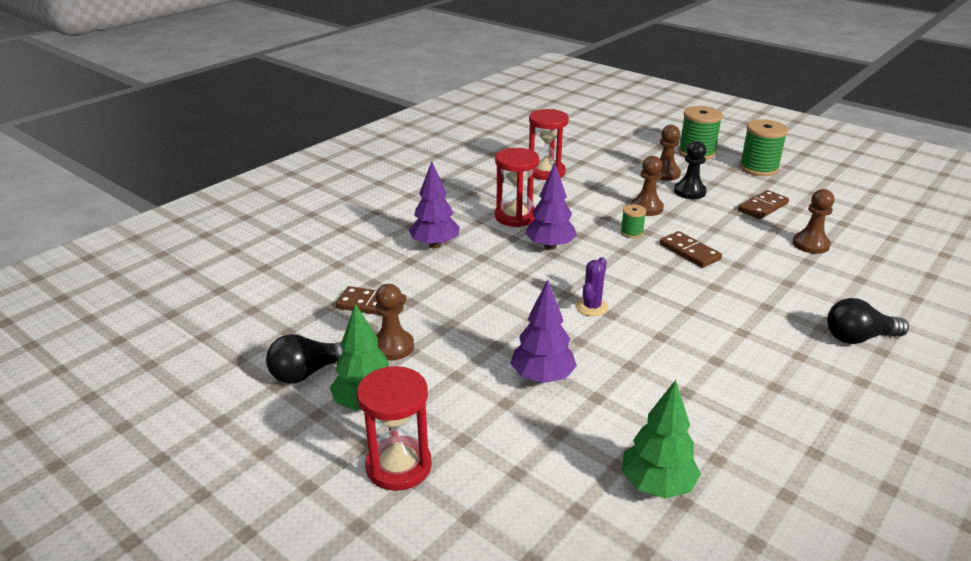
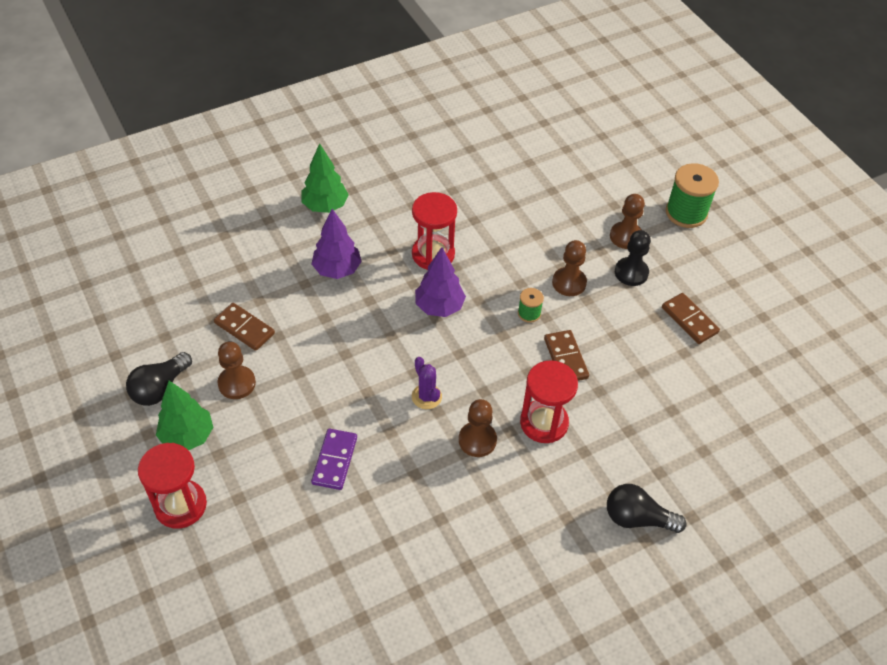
camera: 20 degrees right, 20 degrees up
black light bulb [266,334,344,384] -> black light bulb turned 45 degrees counterclockwise [126,352,192,406]
purple tree [510,280,577,383] -> purple domino [311,429,357,490]
red hourglass [529,109,569,180] -> red hourglass moved to [520,360,578,443]
purple cactus [576,257,608,316] -> purple cactus turned 75 degrees counterclockwise [412,357,442,409]
green tree [622,380,701,499] -> green tree moved to [302,143,349,213]
brown domino [738,190,789,219] -> brown domino turned 75 degrees clockwise [662,293,720,344]
green spool [739,120,788,176] -> none
brown pawn [793,189,834,254] -> brown pawn moved to [459,399,497,457]

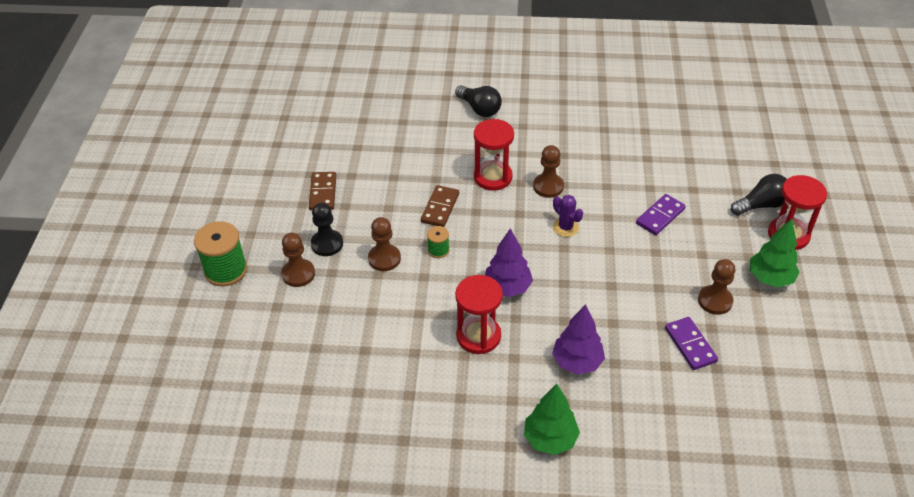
camera: 145 degrees left, 5 degrees down
black light bulb [126,352,192,406] -> black light bulb moved to [731,174,787,216]
brown domino [214,303,275,351] -> purple domino [665,317,718,370]
purple cactus [412,357,442,409] -> purple cactus turned 45 degrees counterclockwise [553,195,583,237]

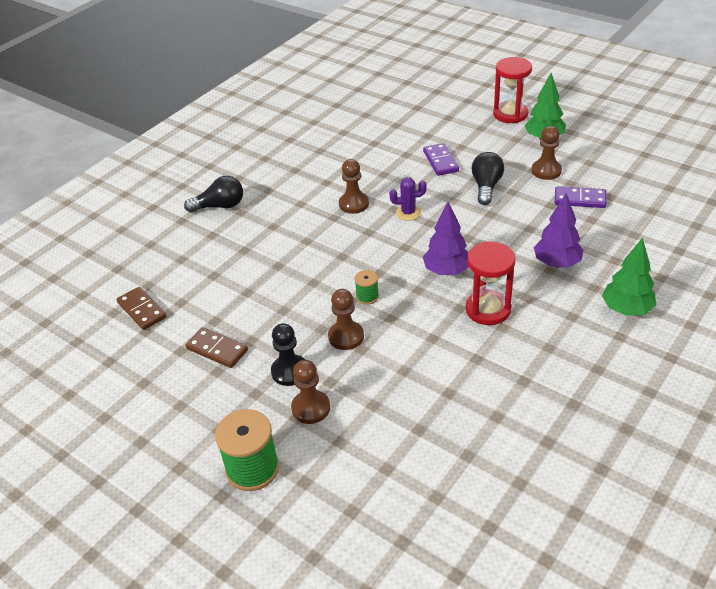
camera: 55 degrees left, 5 degrees down
brown domino [421,185,459,227] -> brown domino moved to [116,287,167,330]
red hourglass [474,119,514,191] -> none
black light bulb [731,174,787,216] -> black light bulb moved to [471,152,504,205]

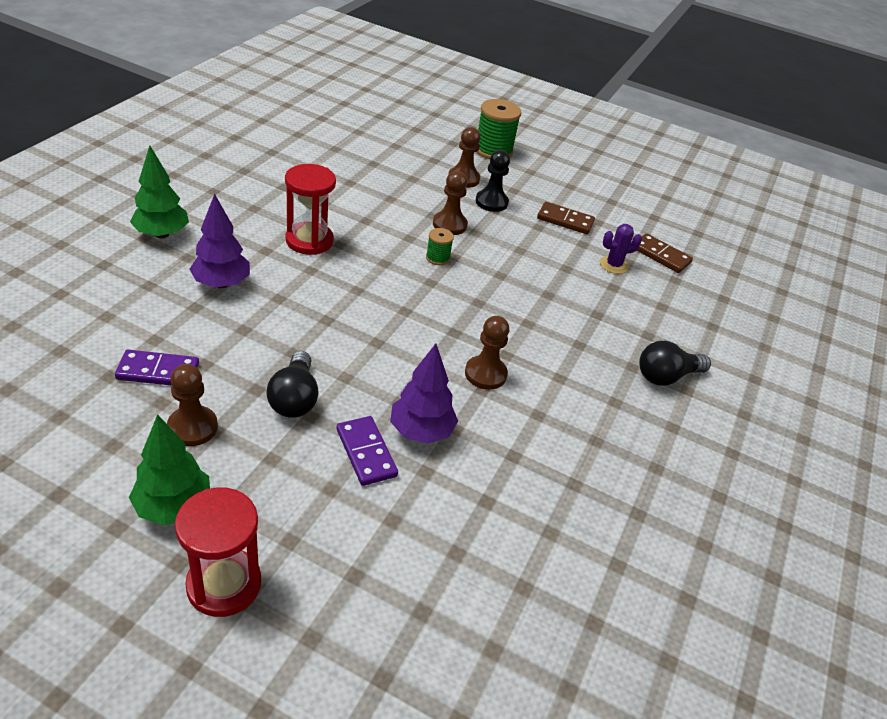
camera: 160 degrees right, 0 degrees up
purple cactus [389,177,427,221] -> purple cactus moved to [600,224,642,274]
purple tree [423,202,469,275] -> purple tree moved to [390,344,458,444]

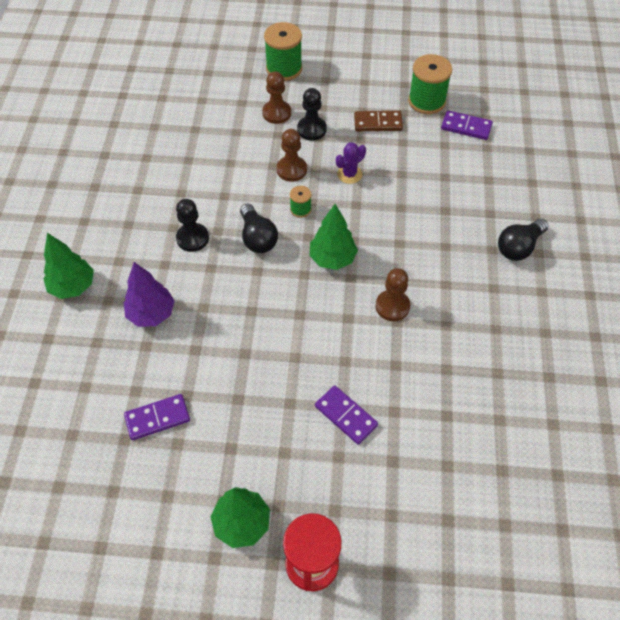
camera: 15 degrees left, 15 degrees up
brown pawn [167,364,218,446] -> none
black light bulb [266,351,319,418] -> black light bulb moved to [240,203,278,253]
red hourglass [285,164,336,255] -> black pawn [176,199,209,252]
purple tree [390,344,458,444] -> none
purple cactus [600,224,642,274] -> purple cactus moved to [336,142,366,184]
brown domino [636,233,693,273] -> purple domino [441,110,493,140]
none -> green tree [310,204,358,270]
none -> green spool [408,54,452,114]

